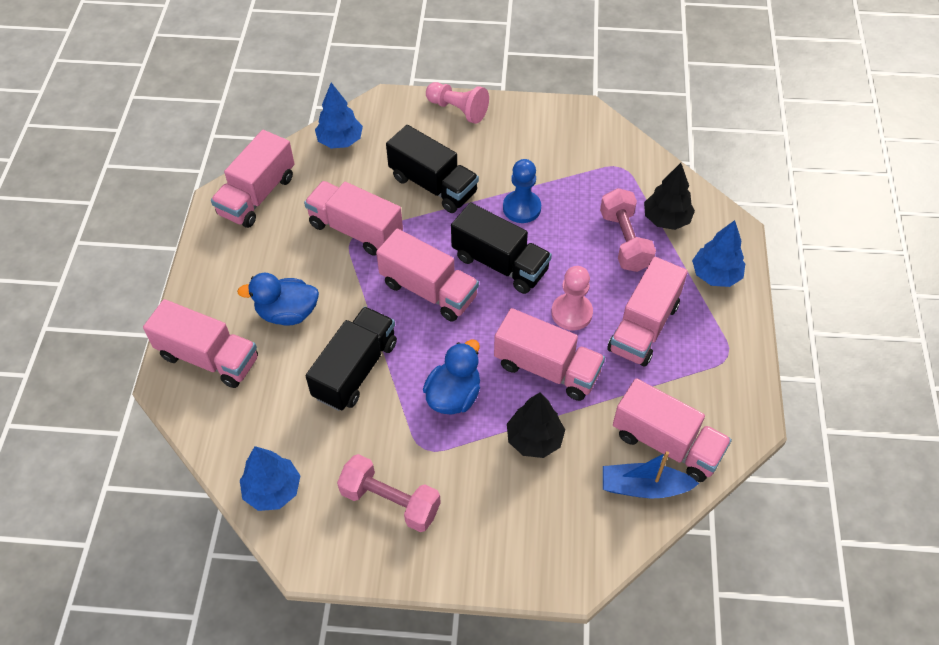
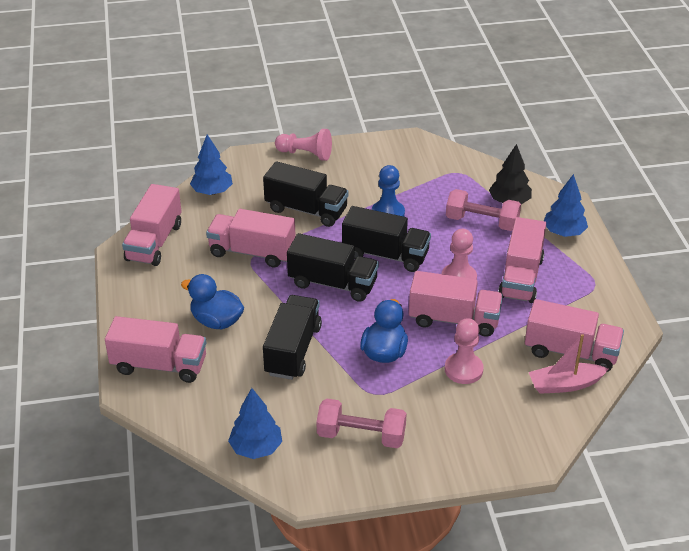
camera: 15 degrees left, 15 degrees down
blue duck [237,273,319,325] -> blue duck turned 45 degrees clockwise [181,274,244,329]
pink truck [376,228,479,322] -> black truck [287,233,379,302]
black tree [507,392,565,458] -> pink pawn [445,318,484,384]
pink dumbbell [600,188,656,272] -> pink dumbbell turned 45 degrees counterclockwise [446,189,521,231]
blue boat [603,451,699,498] -> pink boat [529,334,609,394]

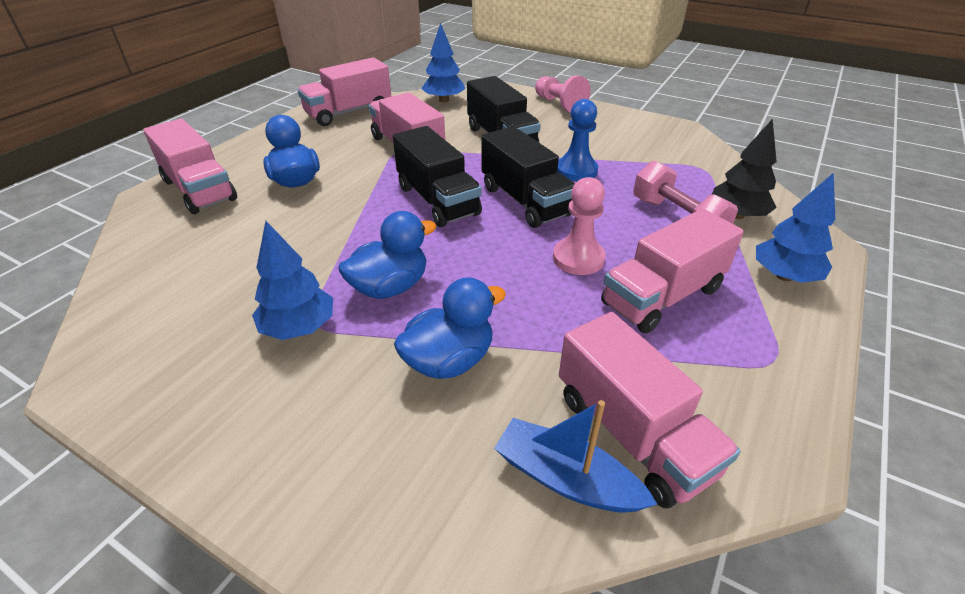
camera: 40 degrees right, 0 degrees up
blue tree [228,388,282,459] -> blue tree moved to [252,221,333,340]
black truck [263,295,322,380] -> none
pink dumbbell [317,399,407,448] -> none
pink truck [409,271,503,337] -> none
pink pawn [445,318,484,384] -> blue duck [394,277,506,379]
pink boat [529,334,609,394] -> blue boat [494,400,658,513]

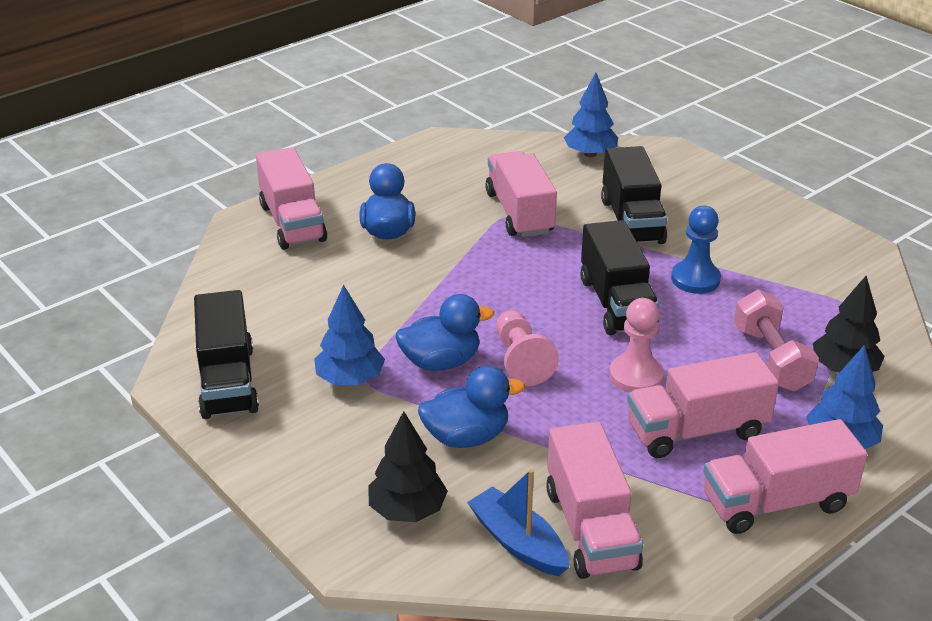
camera: 20 degrees right, 5 degrees down
pink truck [297,57,391,126] -> pink truck moved to [703,419,868,534]
black truck [393,126,482,227] -> black truck moved to [194,290,259,419]
pink pawn [535,75,591,113] -> pink pawn moved to [496,310,559,386]
none -> black tree [368,411,448,522]

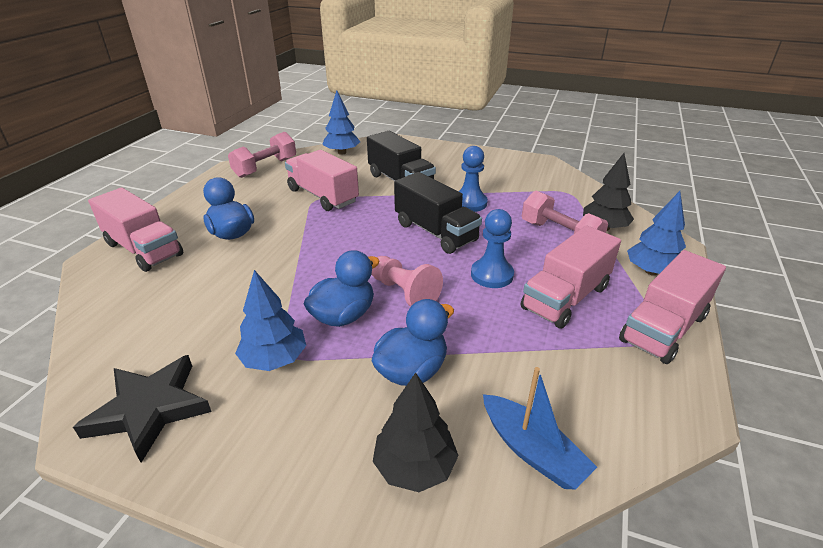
camera: 30 degrees left, 0 degrees up
black truck [194,290,259,419] -> black star [73,355,212,463]
blue boat [467,469,569,576] -> blue boat turned 150 degrees counterclockwise [483,367,597,489]
pink truck [546,422,643,579] -> none
pink pawn [609,298,664,392] -> blue pawn [471,209,514,288]
none -> pink dumbbell [228,132,296,178]

